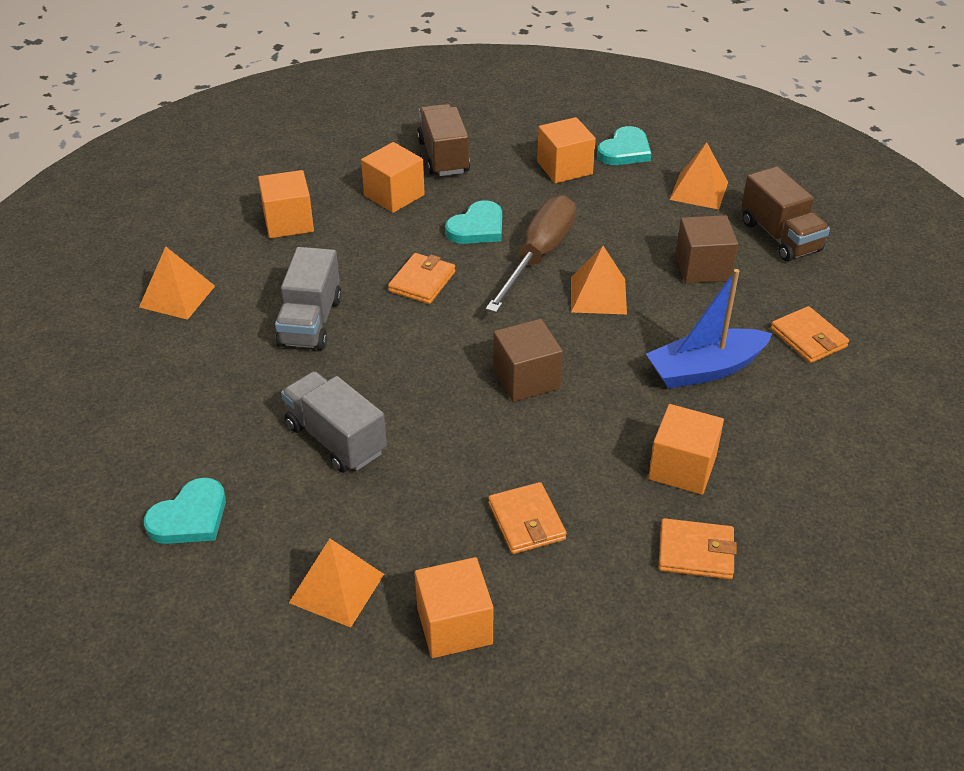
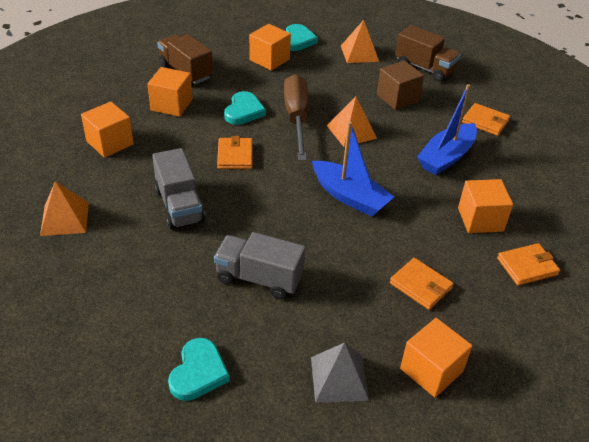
camera: 30 degrees left, 0 degrees up
orange pyramid [289,538,384,628] -> grey pyramid [311,342,369,403]
brown cube [493,319,563,402] -> blue boat [312,122,394,216]

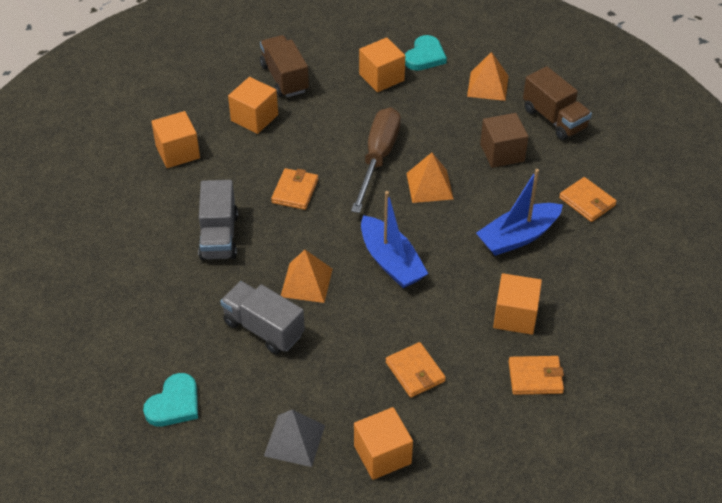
camera: 20 degrees right, 5 degrees up
orange pyramid [40,181,89,236] -> orange pyramid moved to [281,250,333,303]
turquoise heart [224,91,266,125] -> none

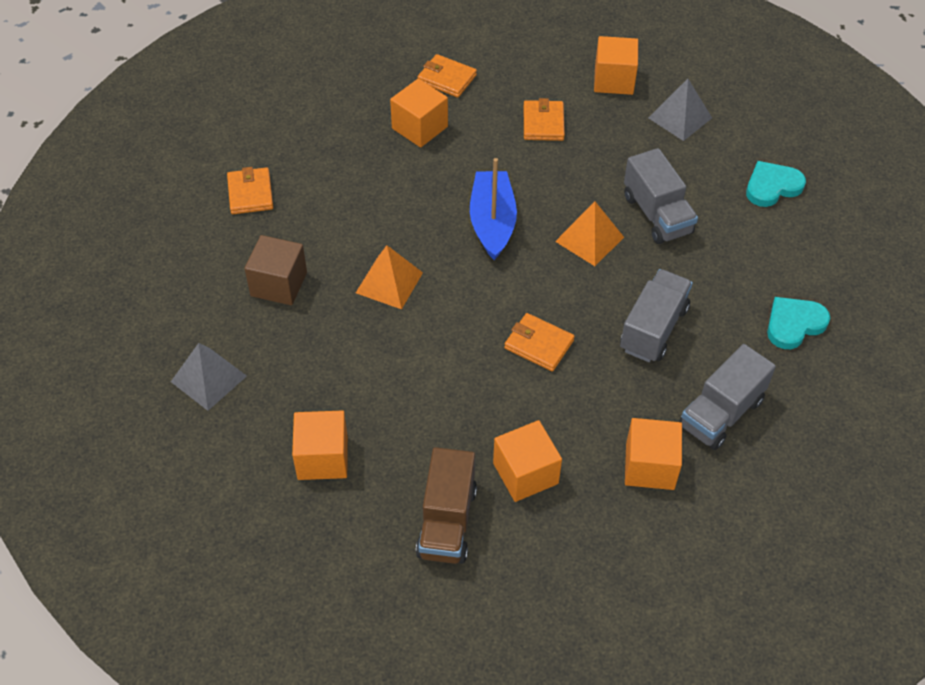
camera: 150 degrees left, 5 degrees up
orange wallet [271,168,318,210] -> orange wallet turned 75 degrees clockwise [504,313,575,371]
brown screwdriver [351,107,401,213] -> none
turquoise heart [405,35,447,71] -> turquoise heart moved to [767,297,830,349]
orange pyramid [467,52,508,101] -> grey pyramid [171,343,247,411]
blue boat [476,169,563,256] -> none
brown truck [523,66,592,140] -> none
none -> grey truck [679,344,776,450]

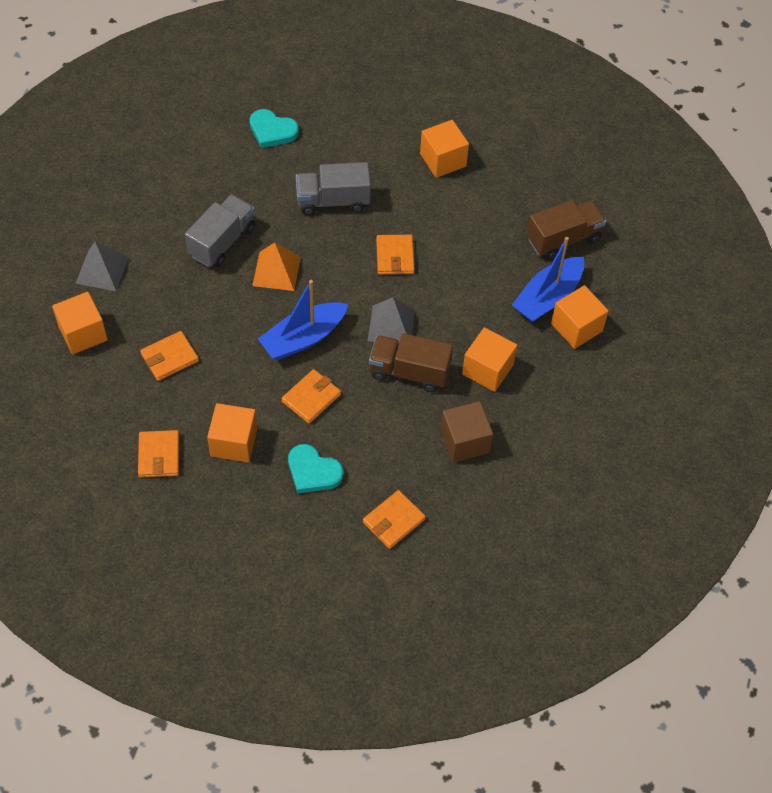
camera: 125 degrees left, 5 degrees up
grey pyramid [171,343,247,411] -> grey pyramid moved to [368,298,415,342]
orange pyramid [356,245,423,309] -> brown truck [369,333,453,392]
orange cube [493,420,562,502] -> orange cube moved to [462,327,517,392]
grey truck [679,344,776,450] -> none
turquoise heart [746,161,806,207] -> turquoise heart moved to [288,444,343,493]
none -> orange wallet [282,369,341,424]
none -> blue boat [512,237,584,322]

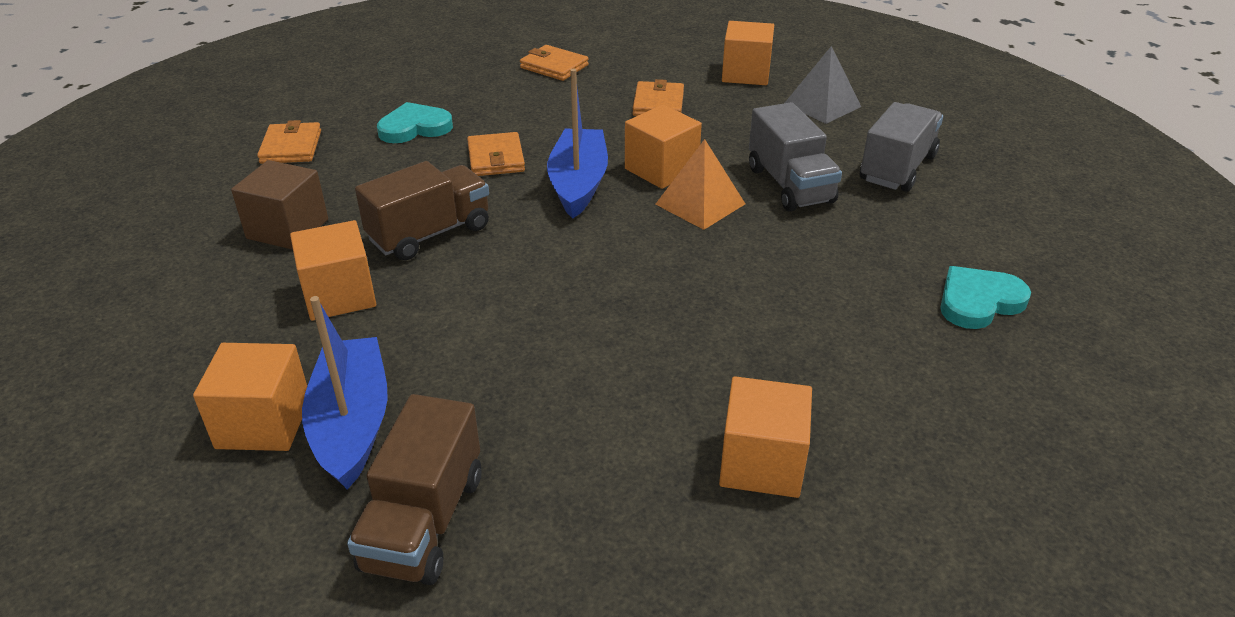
camera: 130 degrees right, 20 degrees down
orange cube [207,403,257,462] -> orange cube moved to [625,105,702,189]
grey truck [296,162,371,215] -> grey truck moved to [860,102,943,192]
grey pyramid [368,298,415,342] -> none
orange wallet [376,235,414,274] -> none

